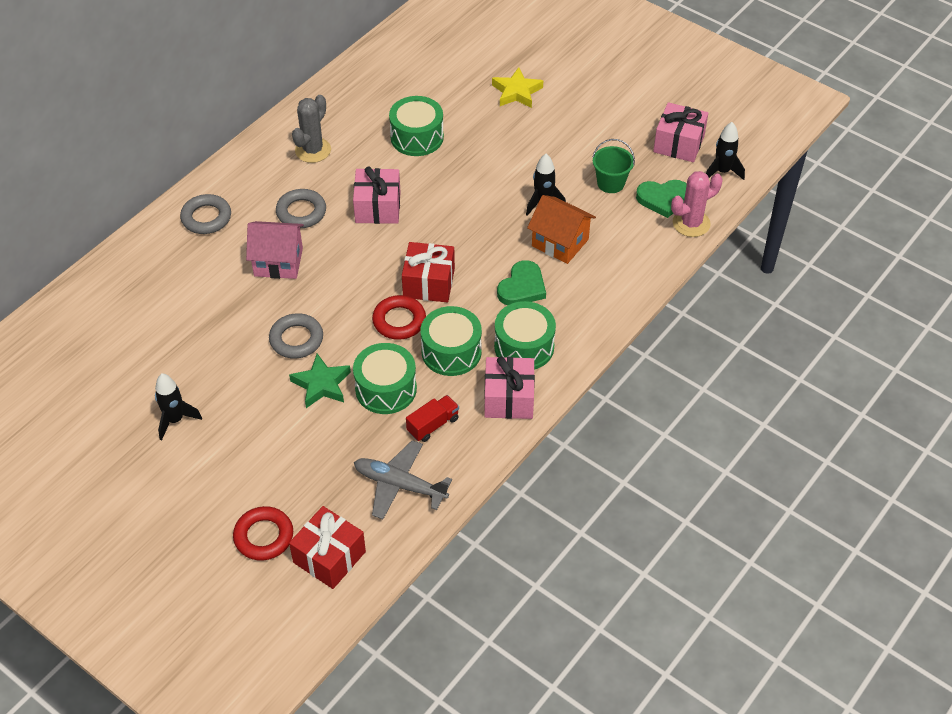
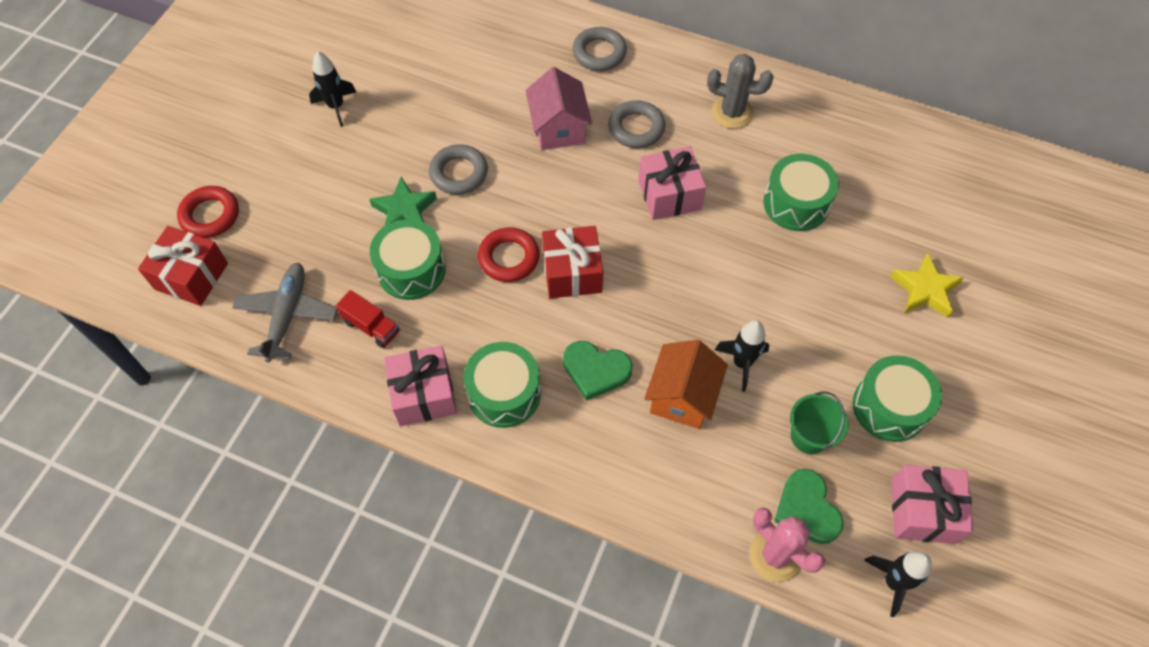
camera: 75 degrees right, 10 degrees up
green drum [421,306,482,376] -> green drum moved to [853,355,942,442]

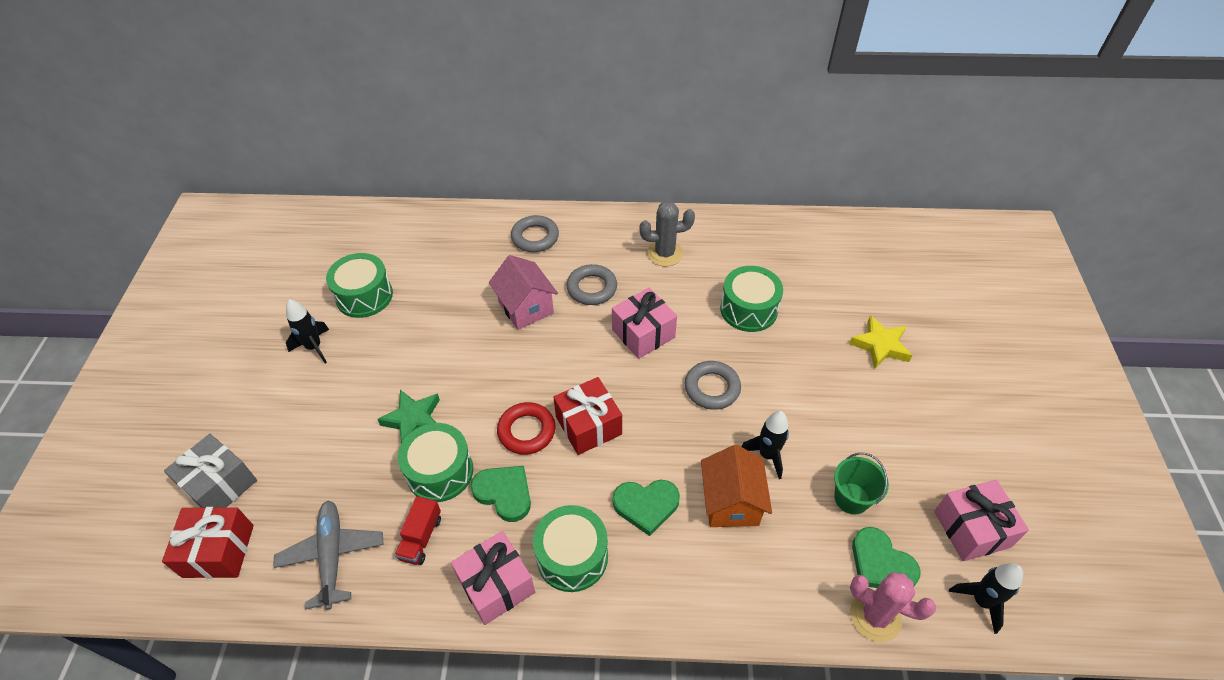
camera: 20 degrees left, 10 degrees down
red ring [177,186,239,238] -> grey gift [164,434,257,508]
red truck [336,290,400,348] -> red truck turned 90 degrees clockwise [395,496,441,565]
grey ring [429,144,488,195] -> grey ring moved to [685,361,741,410]
green drum [853,355,942,442] -> green drum moved to [326,253,393,318]
none -> green heart [470,466,531,522]

